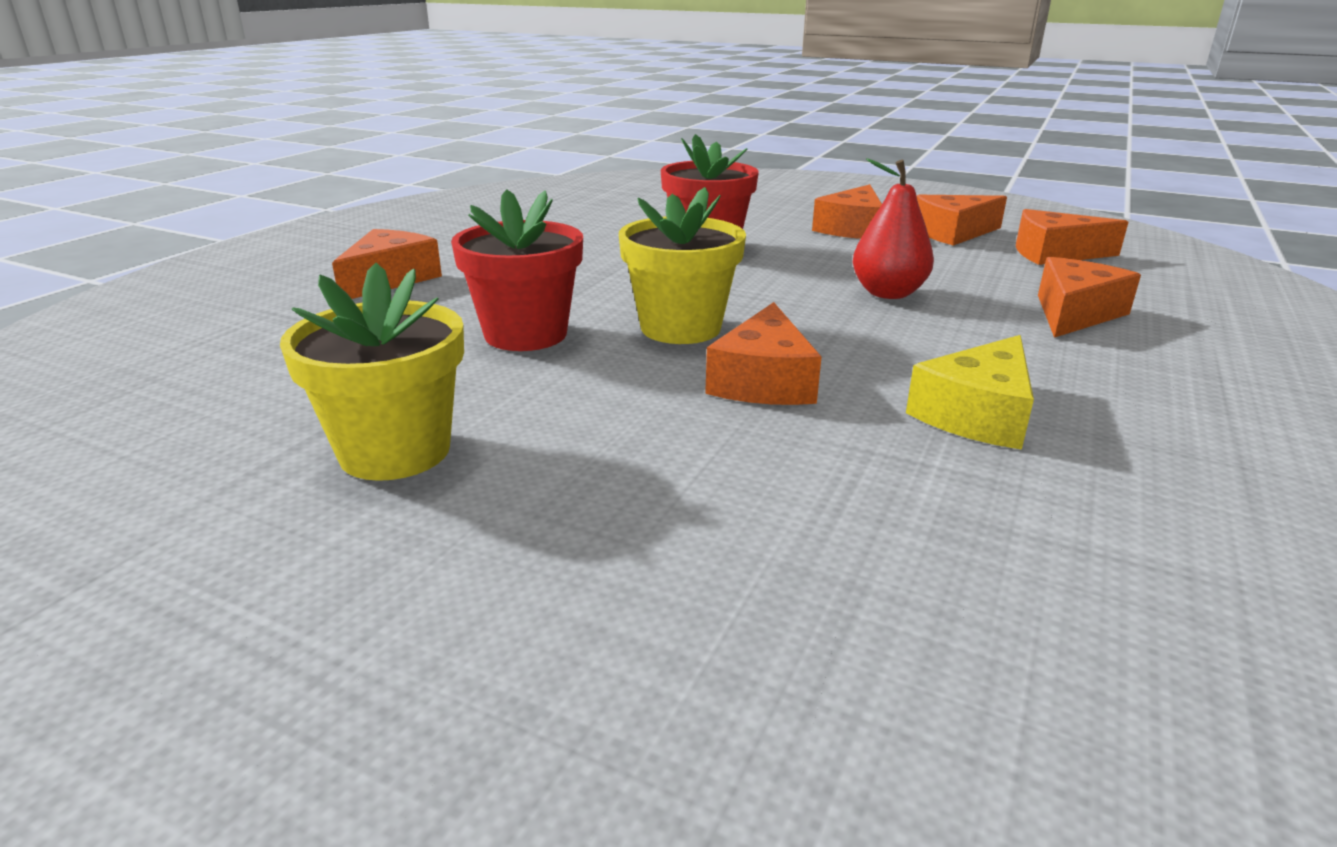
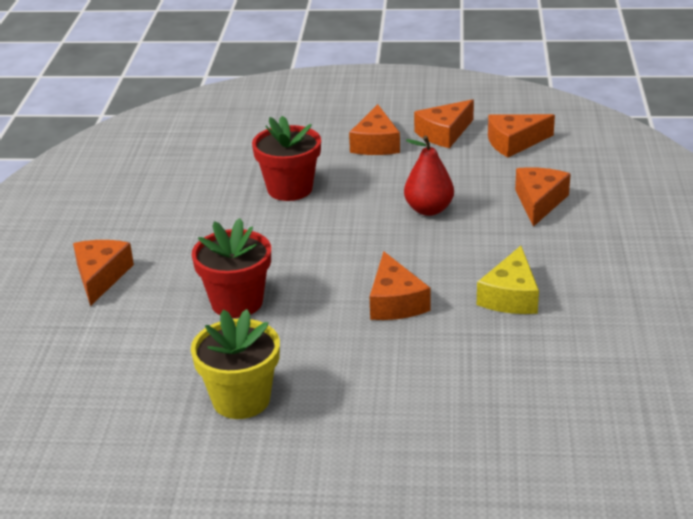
camera: 20 degrees left, 5 degrees up
yellow flower pot [619,187,746,344] -> none

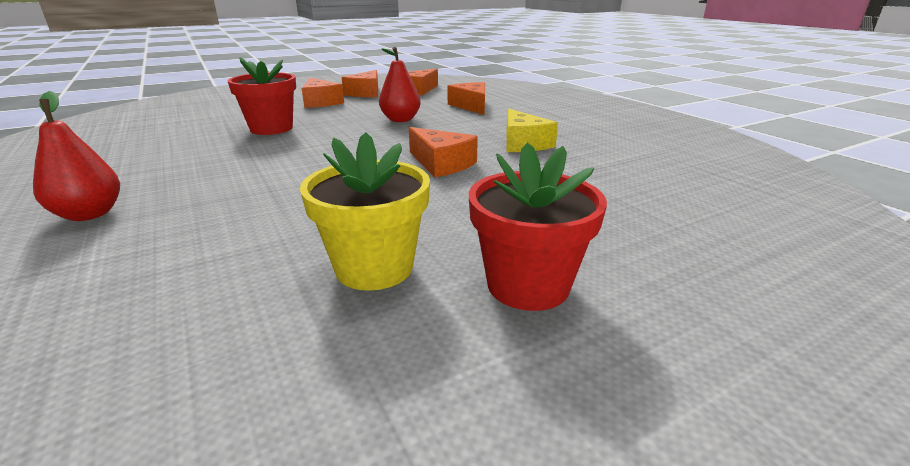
camera: 35 degrees left, 5 degrees down
orange cheese [73,240,134,306] -> red pear [33,91,120,221]
red flower pot [192,218,271,318] -> red flower pot moved to [469,143,607,311]

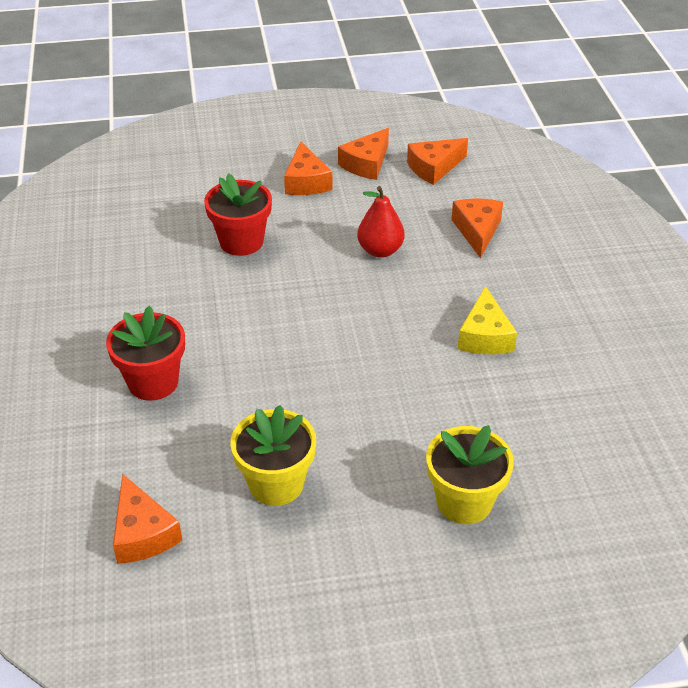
camera: 20 degrees right, 15 degrees up
red pear [33,91,120,221] -> none
orange cheese [409,127,478,177] -> orange cheese moved to [113,474,182,564]
red flower pot [469,143,607,311] -> red flower pot moved to [106,306,185,401]
none -> yellow flower pot [426,425,514,524]

